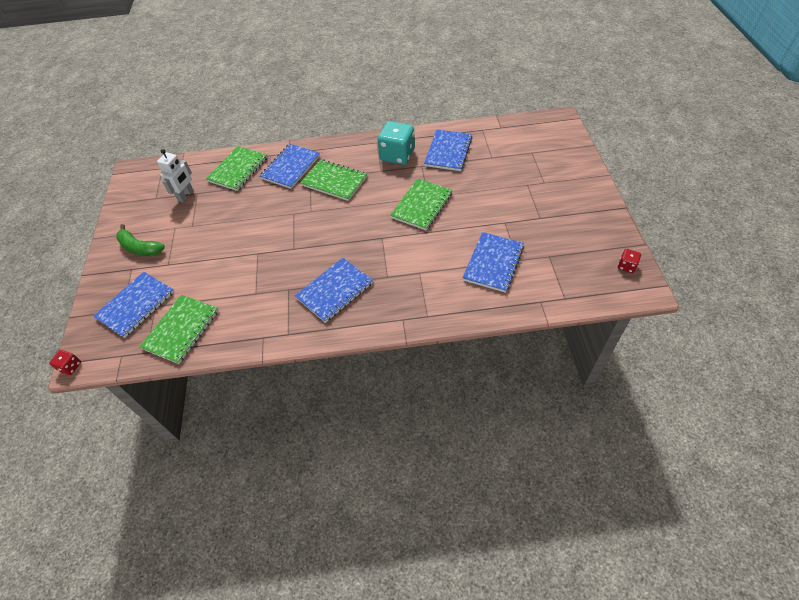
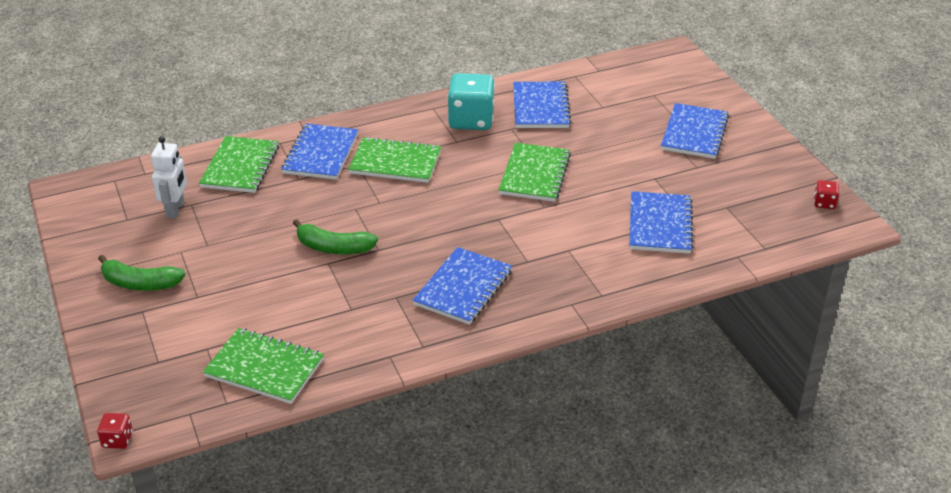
camera: 20 degrees left, 15 degrees down
blue notebook [93,272,174,338] -> blue notebook moved to [661,103,729,159]
green notebook [139,295,219,364] -> green notebook turned 75 degrees counterclockwise [203,328,324,404]
none -> green banana [293,219,378,254]

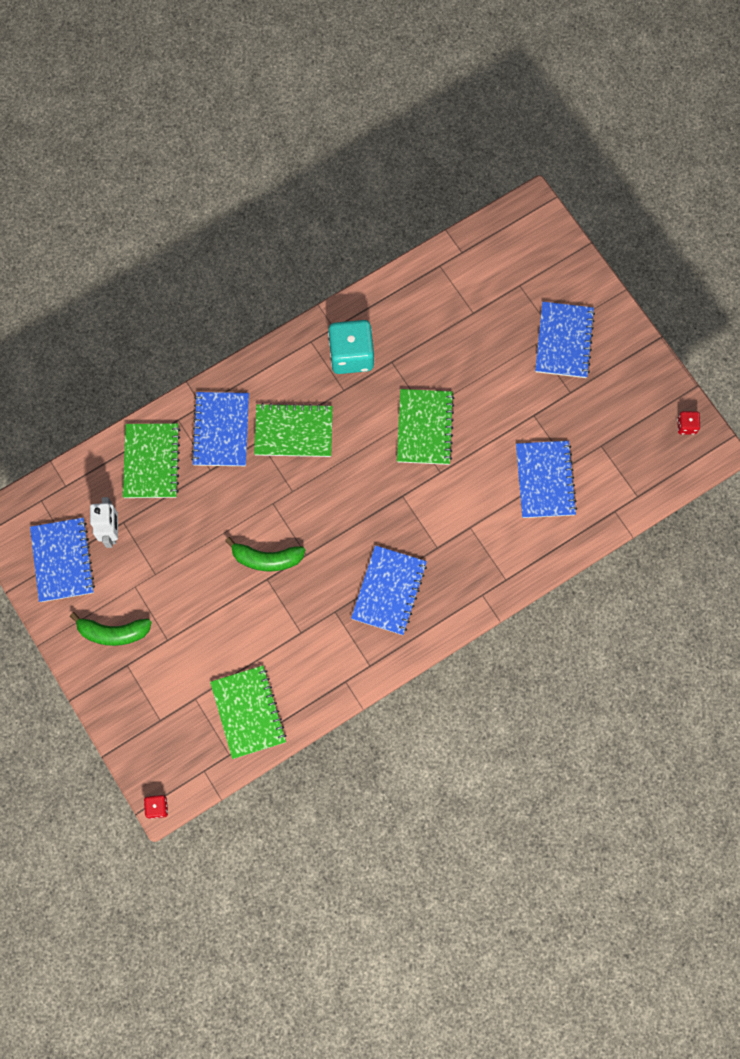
camera: 10 degrees left, 35 degrees up
green notebook [203,328,324,404] -> green notebook turned 60 degrees clockwise [210,665,287,759]
blue notebook [513,82,571,128] -> blue notebook moved to [30,518,95,602]

